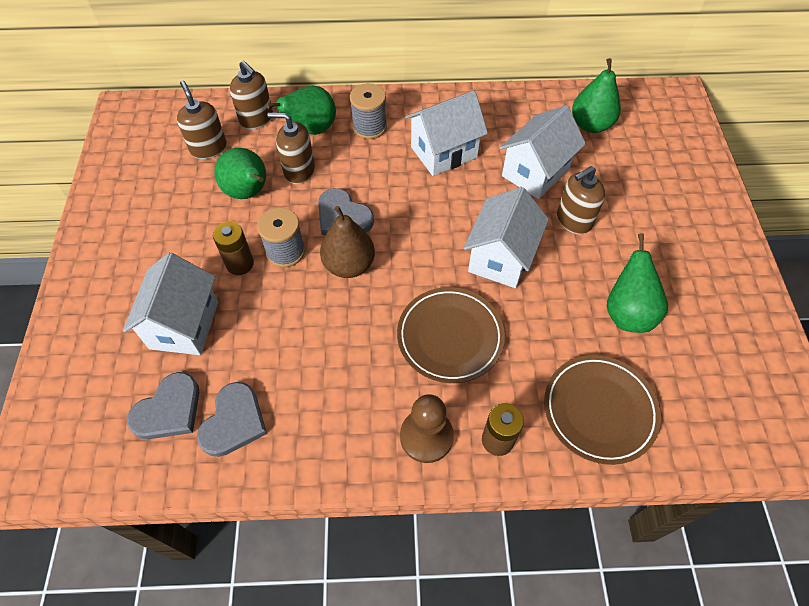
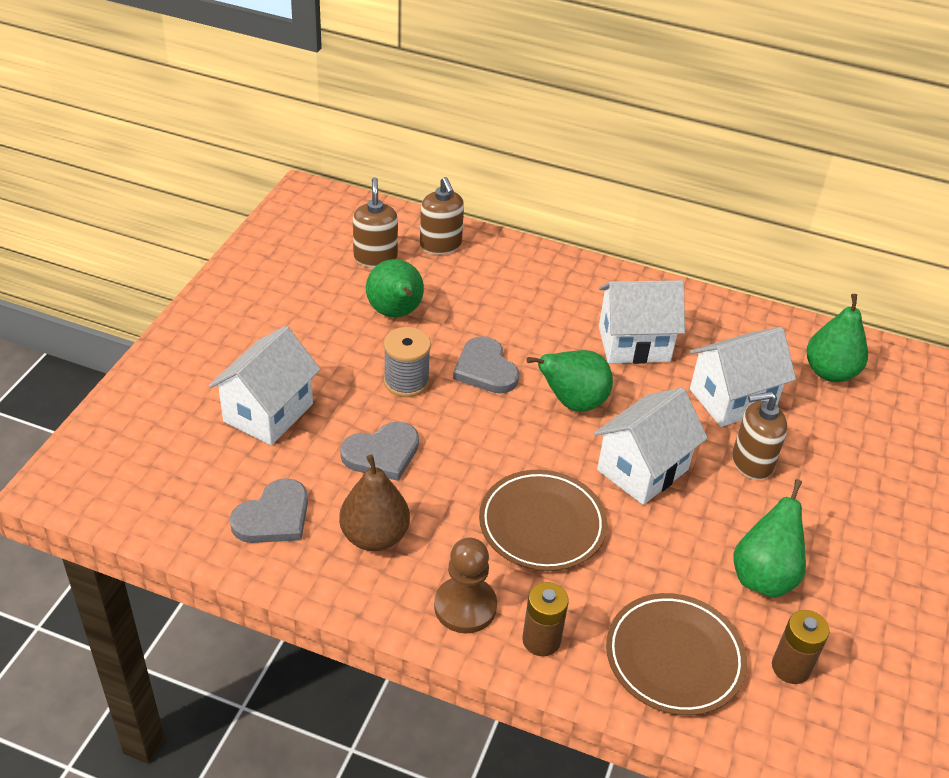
camera: 20 degrees right, 15 degrees down
grey heart [127,372,199,439] -> grey heart moved to [340,421,419,481]
brown battery [213,222,254,275] -> brown battery moved to [772,610,830,684]
green pear [266,85,336,135] -> green pear moved to [526,350,613,411]
brown soap dispenser [268,112,315,184] -> none
brown pear [320,206,375,278] -> brown pear moved to [339,454,410,551]
grey spool [350,83,387,139] -> none

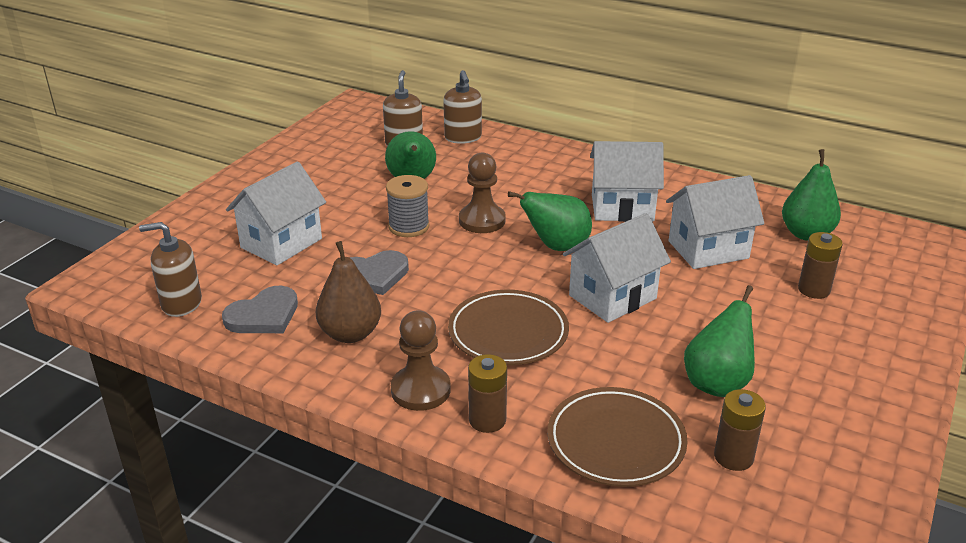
camera: 10 degrees right, 10 degrees down
grey heart [453,336,519,393] -> brown pawn [459,152,506,233]
brown soap dispenser [732,392,788,480] -> brown soap dispenser moved to [139,222,202,317]
none -> brown battery [798,232,843,299]

